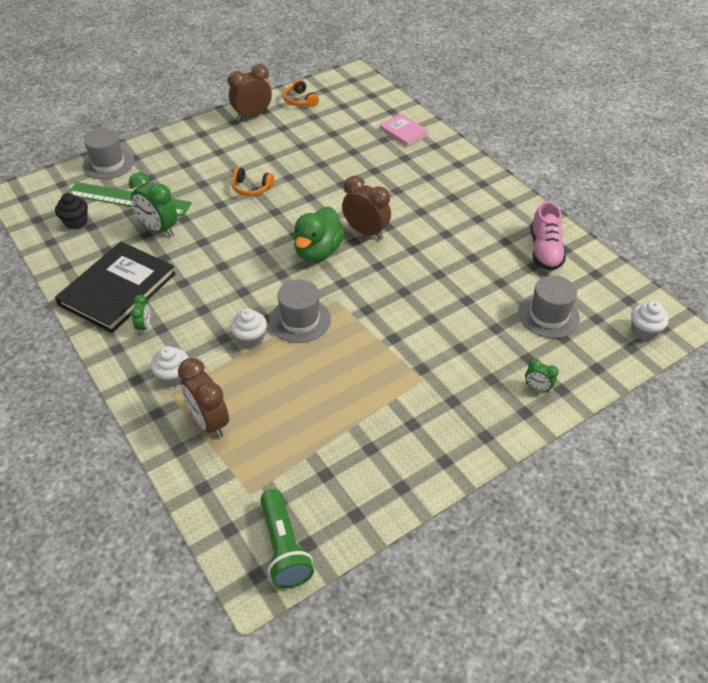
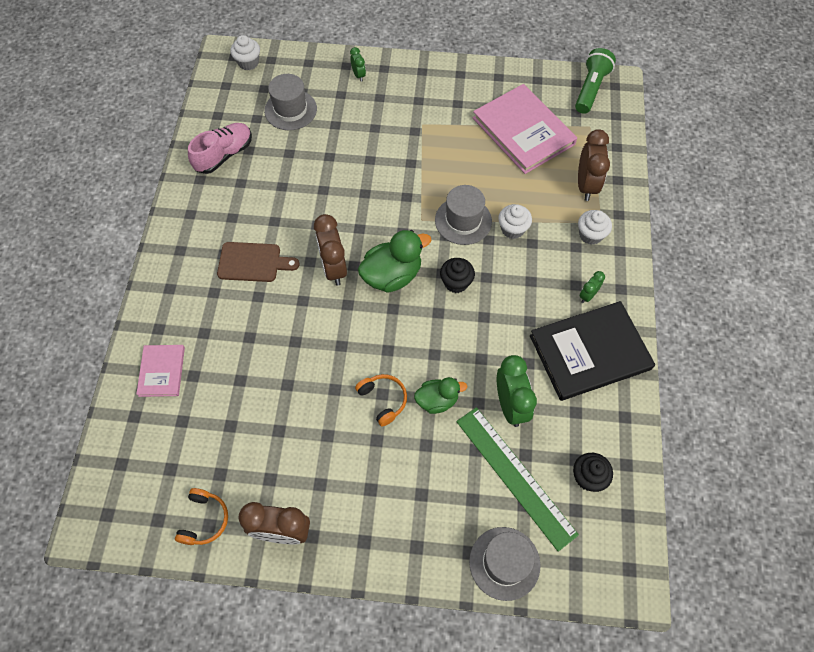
camera: 140 degrees left, 15 degrees up
none -> brown cutting board [217,242,300,282]
none -> green duck [414,377,468,414]
none -> black cupcake [440,258,475,293]
none -> pink book [473,84,577,174]

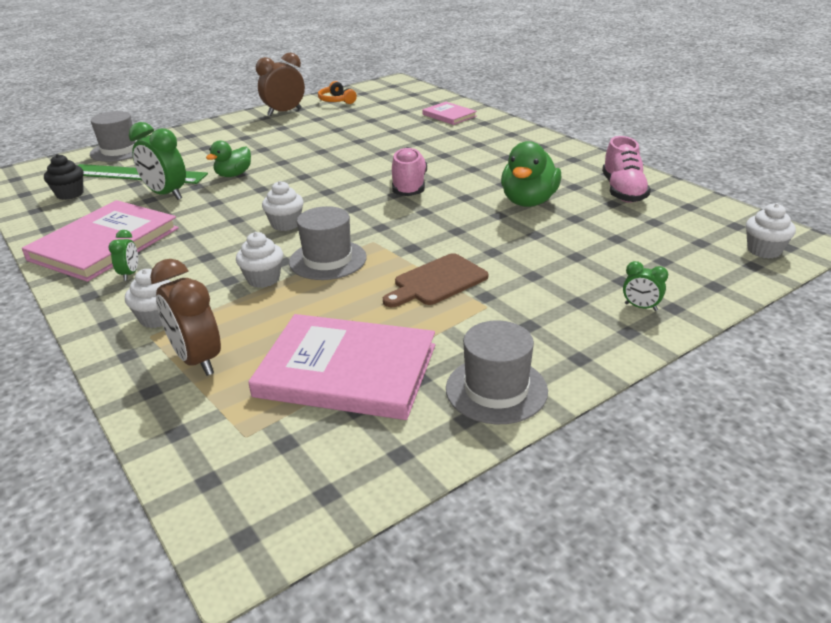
camera: 140 degrees right, 30 degrees down
brown cutting board [217,242,300,282] -> brown cutting board moved to [383,253,488,307]
grey hat [264,74,317,130] -> grey hat moved to [446,321,548,424]
brown clock [314,214,347,286] -> pink shoe [392,147,427,196]
orange headphones [355,374,407,427] -> none
green duck [358,230,431,293] -> green duck moved to [501,141,561,207]
black cupcake [440,258,475,293] -> white cupcake [262,181,304,231]
black book [530,301,655,401] -> pink book [22,200,179,282]
green flashlight [575,48,616,114] -> none

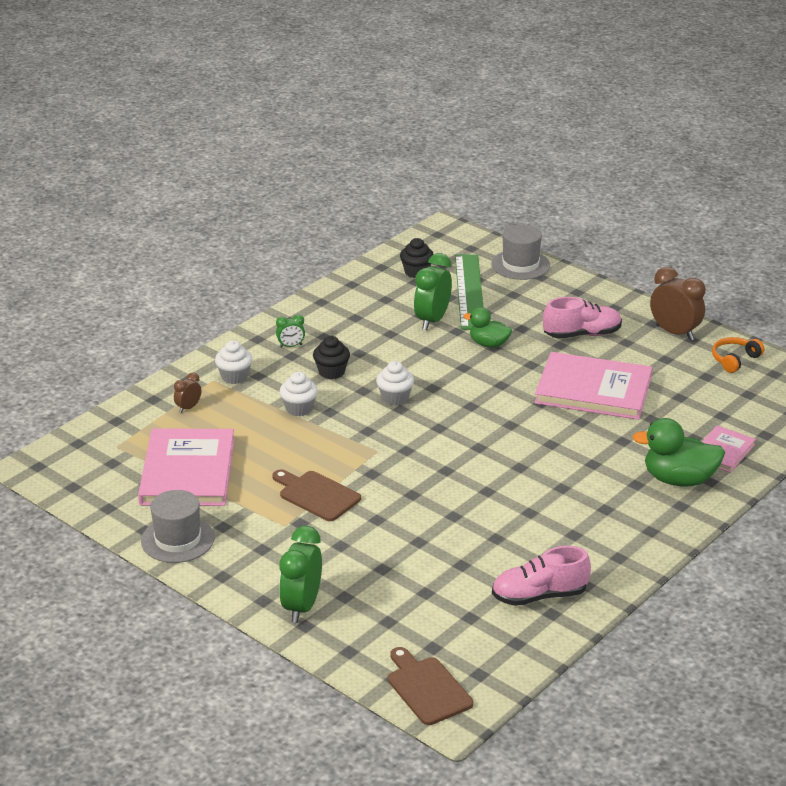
camera: 75 degrees right, 0 degrees up
pink book [22,200,179,282] -> pink book moved to [534,352,652,420]
brown clock [150,259,221,376] -> brown clock [174,372,201,413], size x0.51
grey hat [289,206,367,280] -> none
pink shoe [392,147,427,196] -> pink shoe moved to [543,297,622,339]
green duck [501,141,561,207] -> green duck moved to [632,418,725,486]
green clock [623,261,668,311] -> green clock [279,526,322,623], size x1.96
white cupcake [746,203,796,259] -> brown cutting board [388,647,473,725]
none -> black cupcake [313,336,350,379]

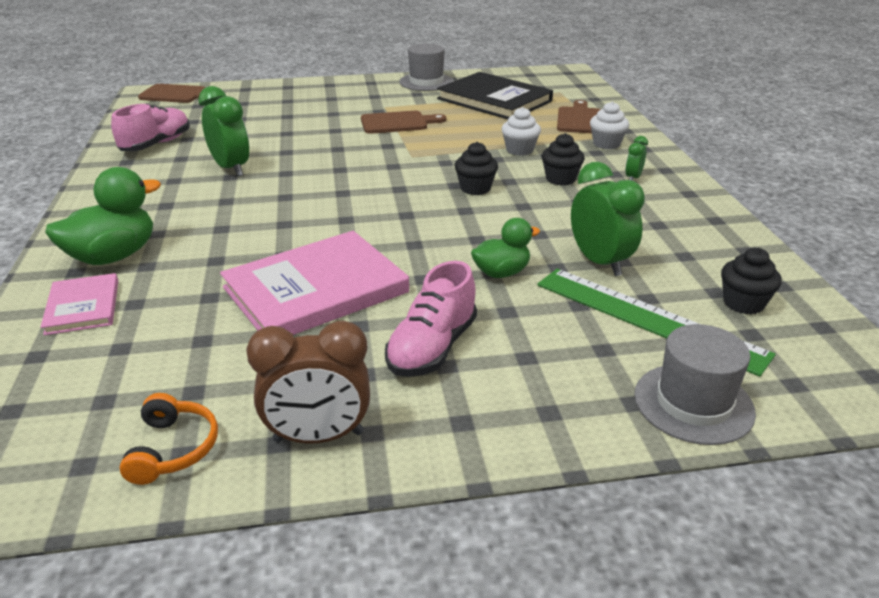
camera: 130 degrees right, 0 degrees up
pink book [138,428,234,506] -> black book [437,72,553,119]
brown clock [174,372,201,413] -> brown cutting board [557,100,601,133]
green clock [279,526,322,623] -> green clock moved to [198,86,249,177]
white cupcake [376,361,414,405] -> black cupcake [455,142,498,195]

